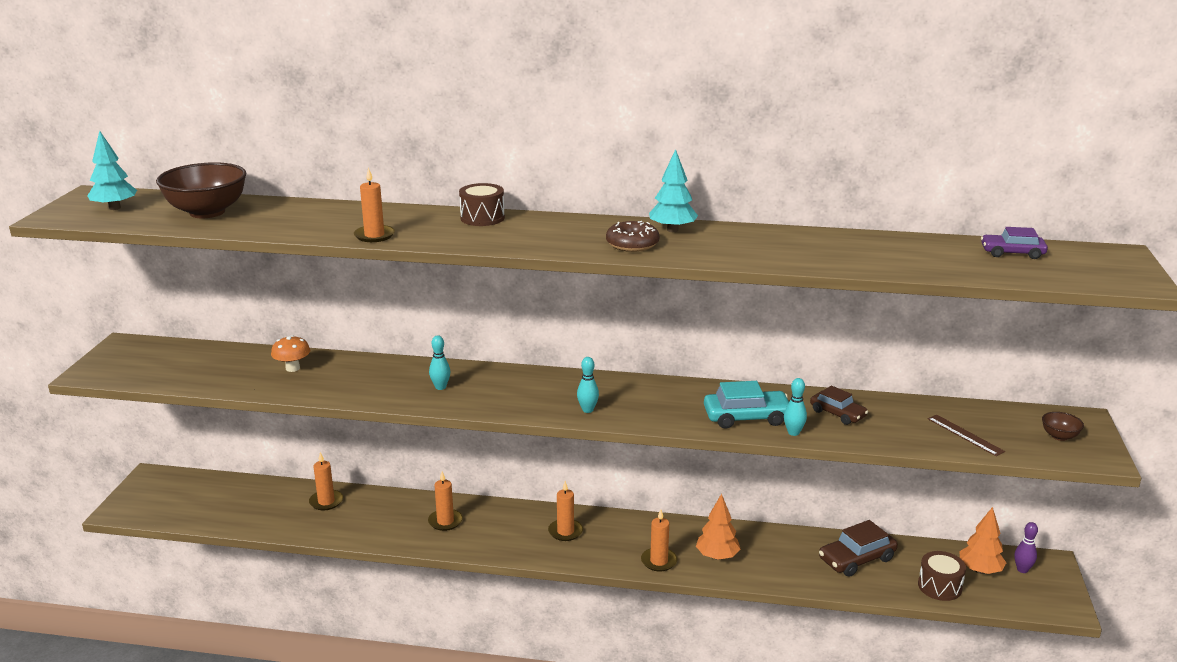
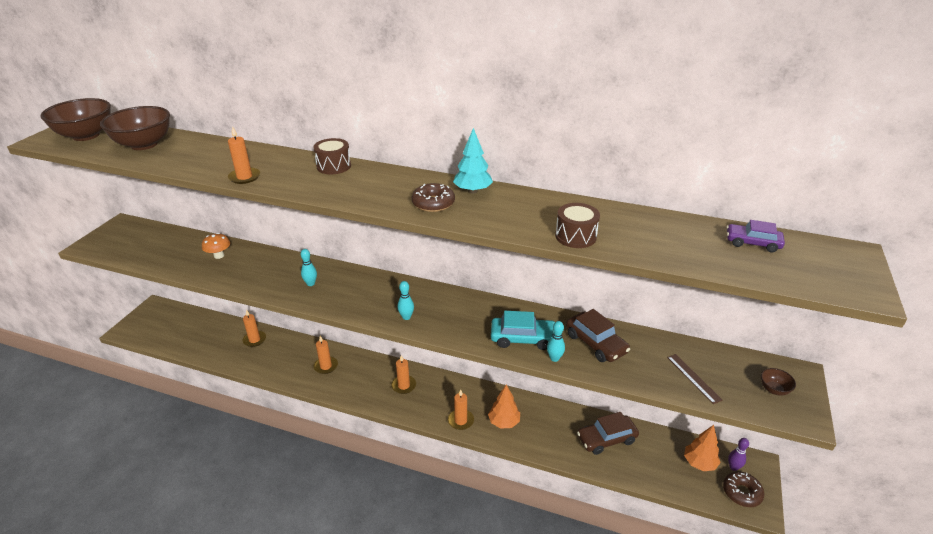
camera: 10 degrees right, 10 degrees up
turquoise tree [87,131,137,210] -> brown bowl [40,98,111,141]
brown car [810,386,868,425] -> brown car [566,309,630,362], size x1.51
brown drum [918,551,966,601] -> brown drum moved to [555,203,600,248]
none -> brown donut [723,471,764,507]

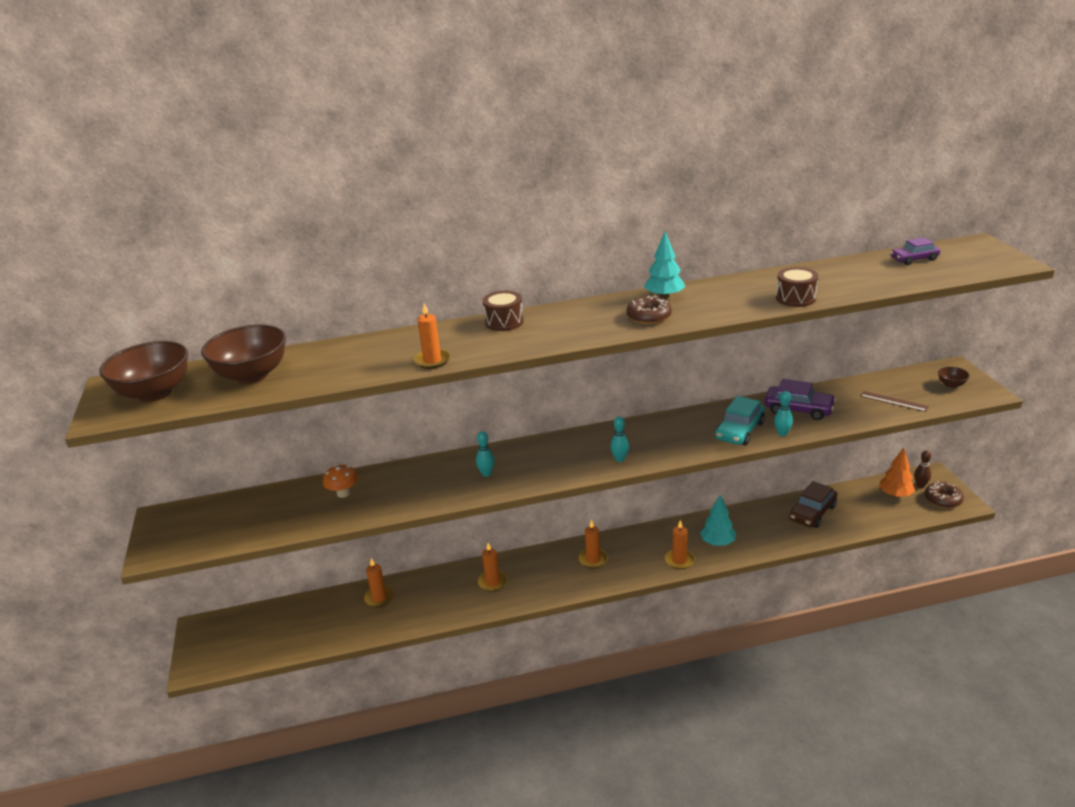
camera: 30 degrees left, 5 degrees down
orange tree [488,385,520,429] -> turquoise tree [700,495,736,546]
turquoise car [491,311,555,350] -> turquoise car turned 150 degrees clockwise [715,396,765,446]
brown car [566,309,630,362] -> purple car [765,379,836,420]
purple bowling pin [728,438,749,471] -> brown bowling pin [914,450,931,488]

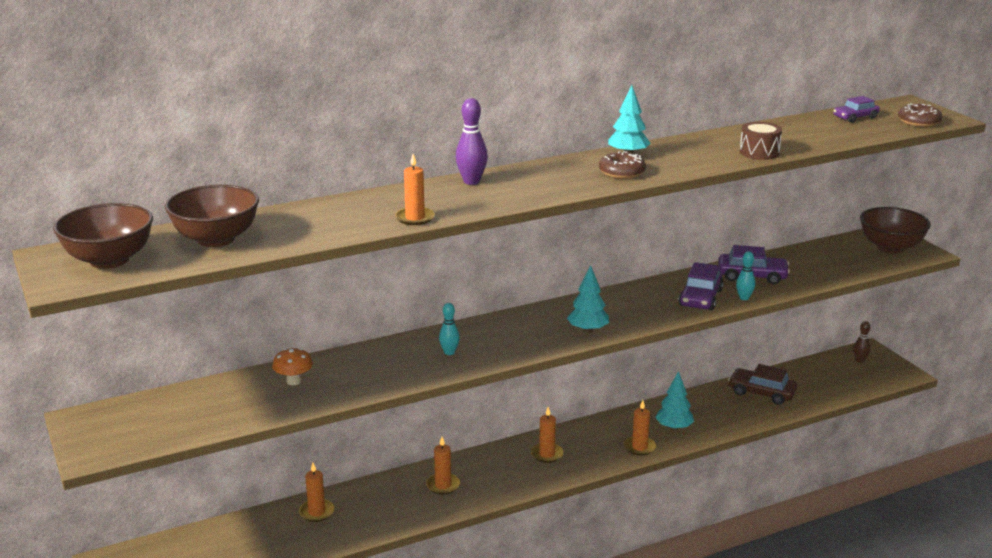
camera: 15 degrees left, 5 degrees down
brown drum [483,291,524,331] -> purple bowling pin [456,98,488,185]
turquoise bowling pin [611,416,629,462] -> turquoise tree [567,265,609,333]
turquoise car [715,396,765,446] -> purple car [678,262,724,311]
brown car [789,481,837,528] -> brown car turned 90 degrees clockwise [728,364,797,405]
brown ruler [860,391,929,412] -> none
orange tree [879,447,915,497] -> none
brown donut [924,481,964,508] -> brown donut moved to [898,103,942,127]
brown bowl [938,367,970,388] -> brown bowl [860,207,931,254], size x2.27

